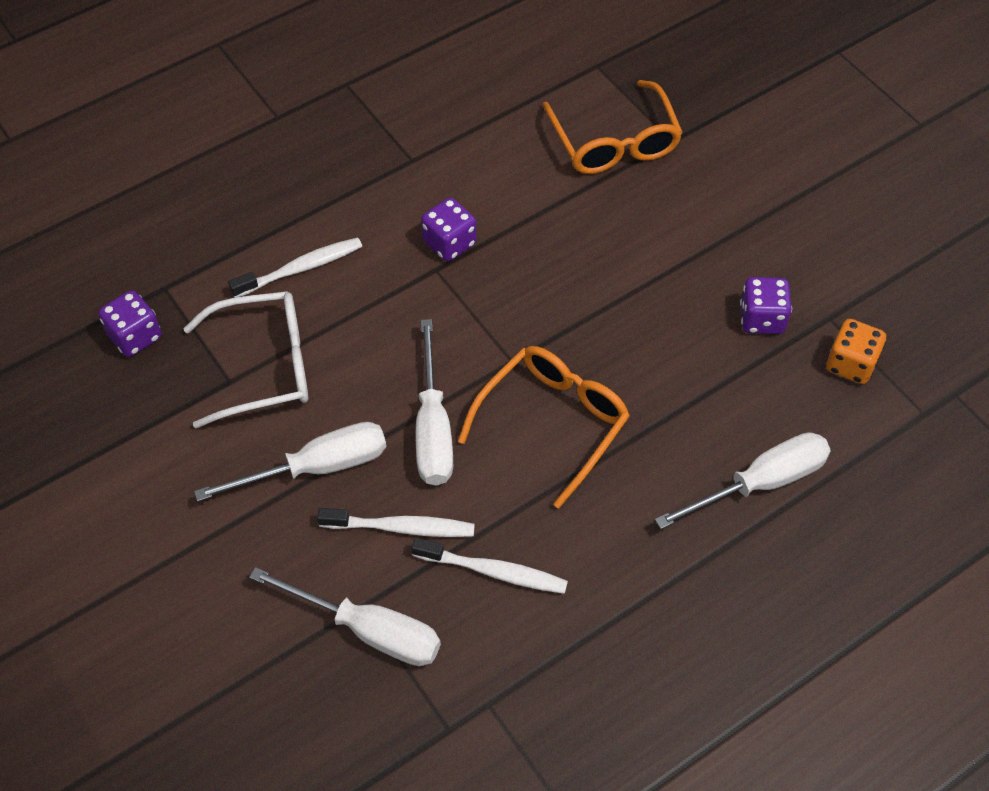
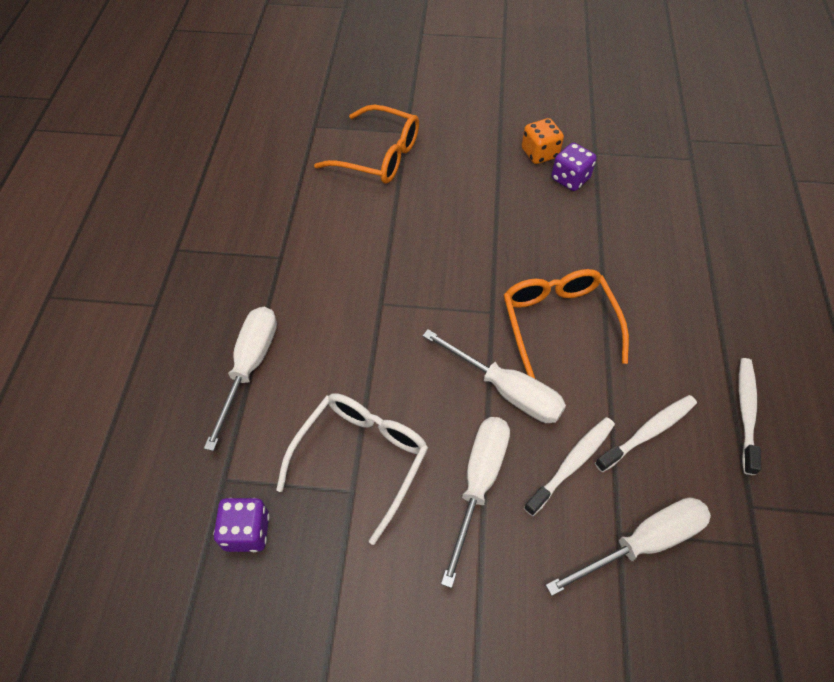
camera: 50 degrees left, 0 degrees up
white toothbrush [228,237,362,298] -> white toothbrush moved to [739,358,761,475]
purple dice [421,198,476,261] -> none
white screwdriver [655,432,831,529] -> white screwdriver moved to [204,307,277,451]
orange dice [826,319,886,384] -> orange dice moved to [522,118,564,164]

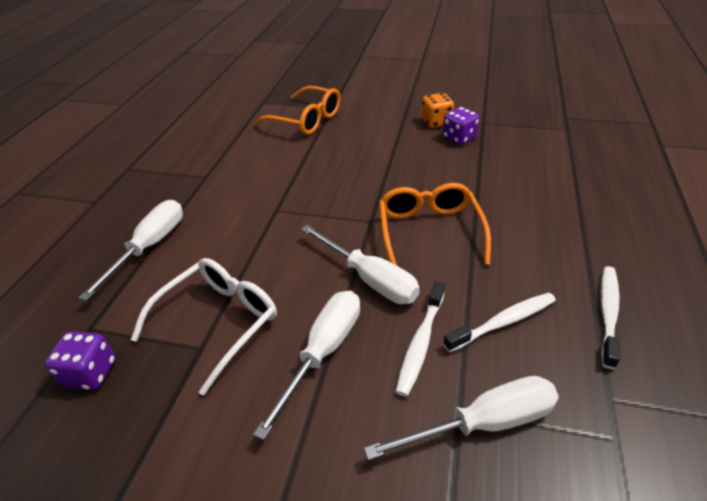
camera: 10 degrees right, 15 degrees down
white toothbrush [524,417,615,516] -> white toothbrush turned 150 degrees clockwise [395,281,445,397]

